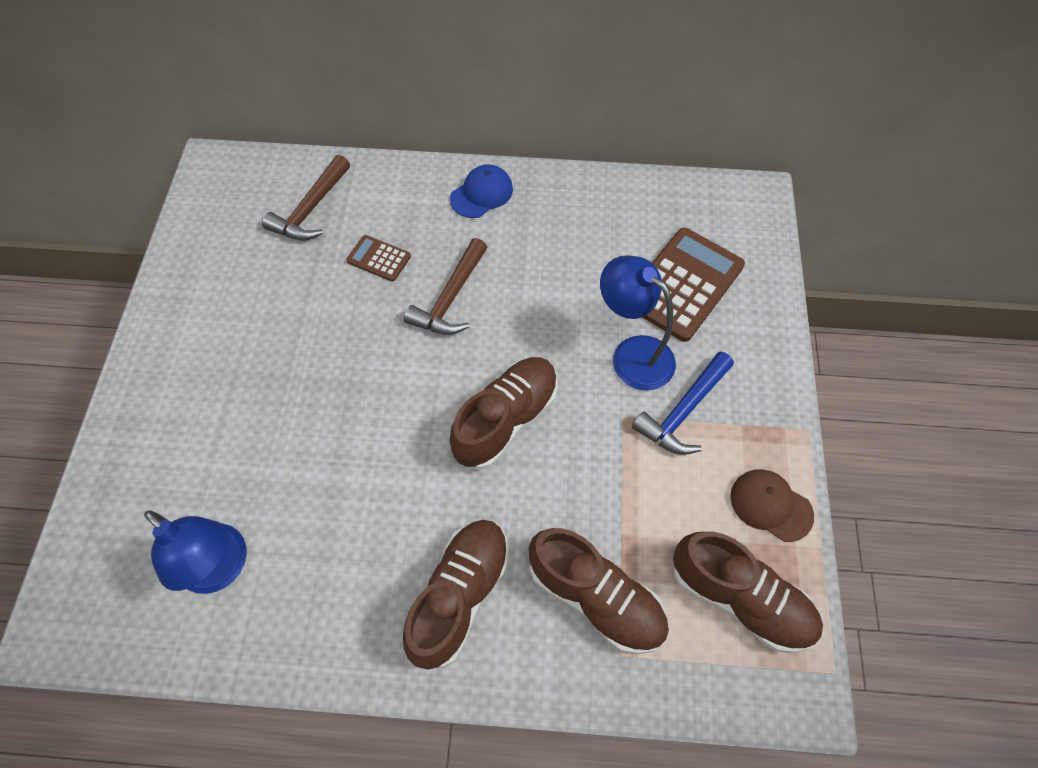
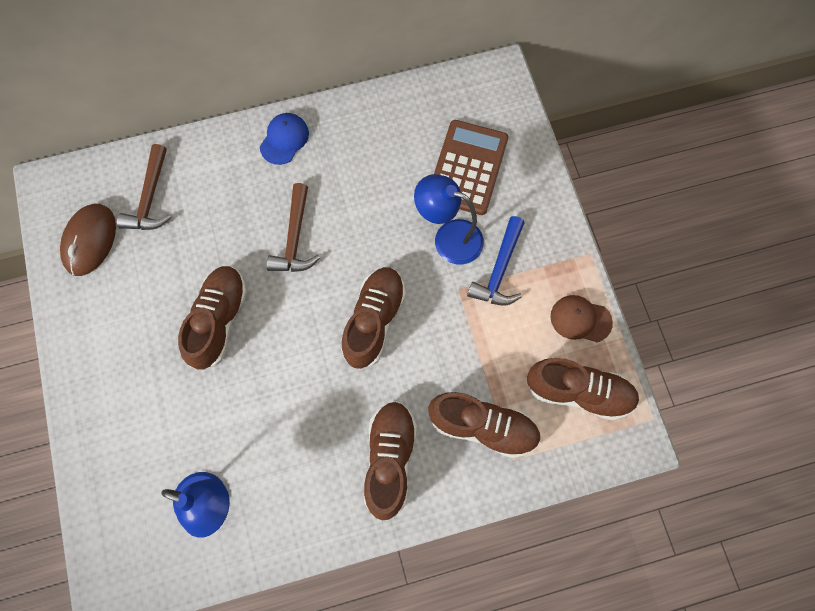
camera: 20 degrees left, 10 degrees up
brown calculator [346,235,411,282] -> none
none -> brown mouse [60,204,116,276]
none -> brown shoe [178,266,247,370]

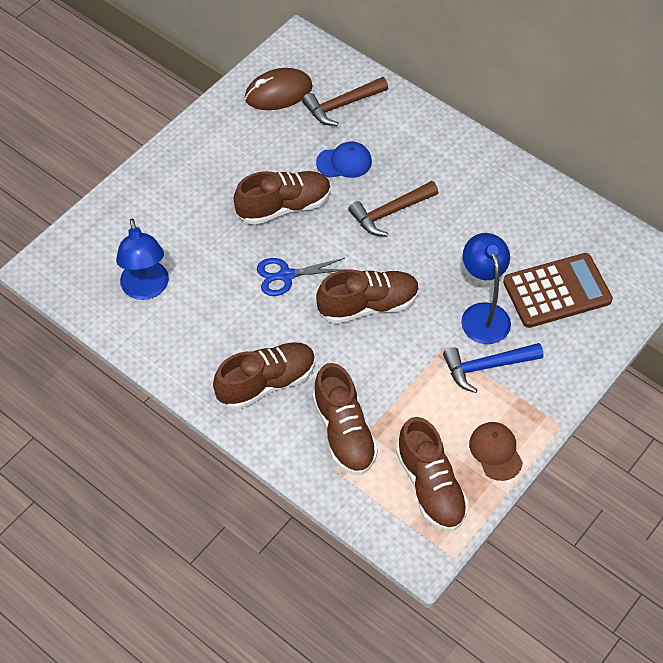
camera: 55 degrees right, 15 degrees down
blue cap [260,113,309,165] -> blue cap moved to [316,141,372,178]
none -> blue scissors [257,258,349,296]

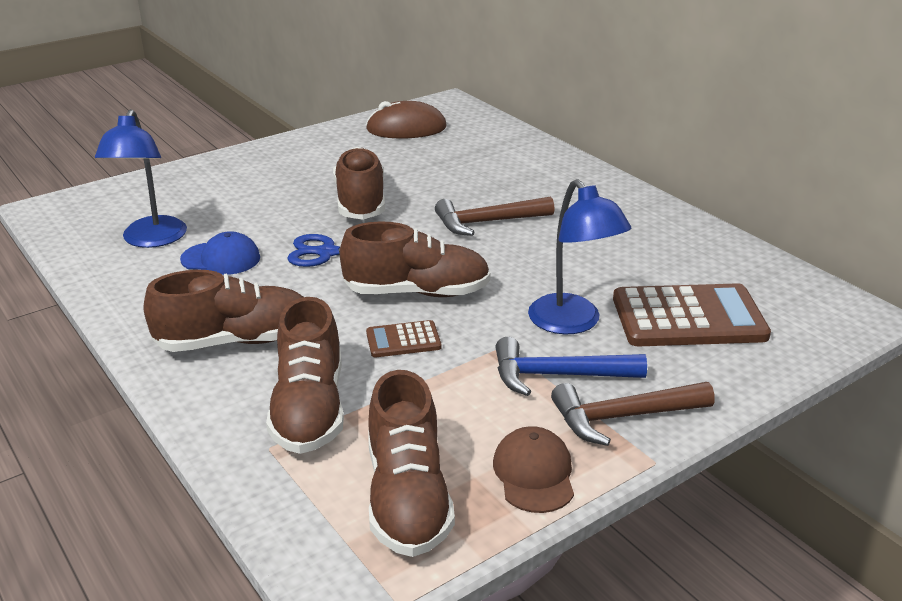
camera: 15 degrees right, 25 degrees down
brown shoe [234,171,331,225] -> brown shoe turned 90 degrees counterclockwise [333,147,385,220]
brown hammer [302,77,388,126] -> brown hammer moved to [551,382,715,446]
blue cap [316,141,372,178] -> blue cap moved to [180,231,260,275]
blue lamp [461,233,511,344] -> blue lamp turned 150 degrees clockwise [528,179,631,335]
none -> brown calculator [366,320,441,357]

